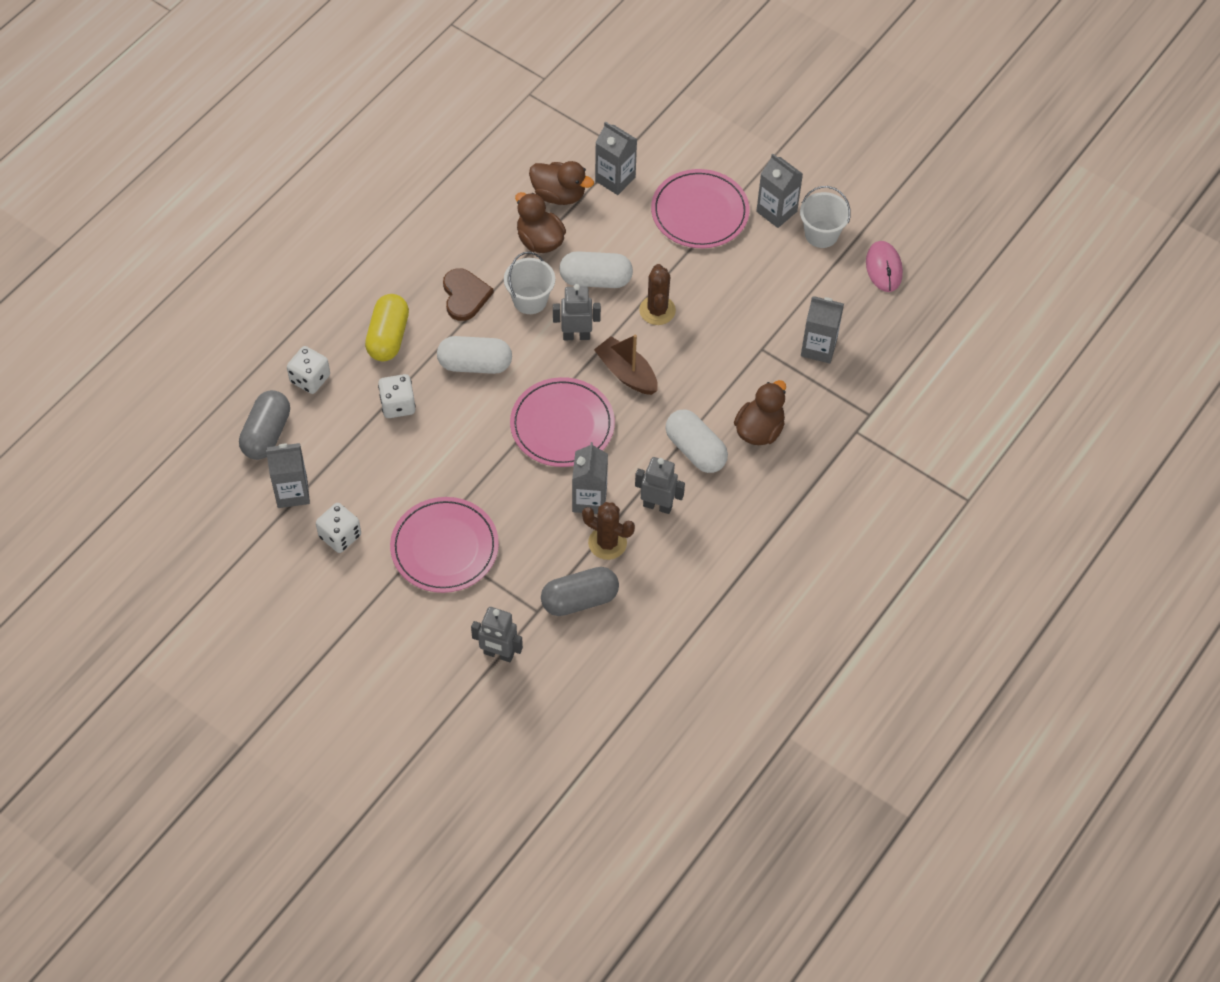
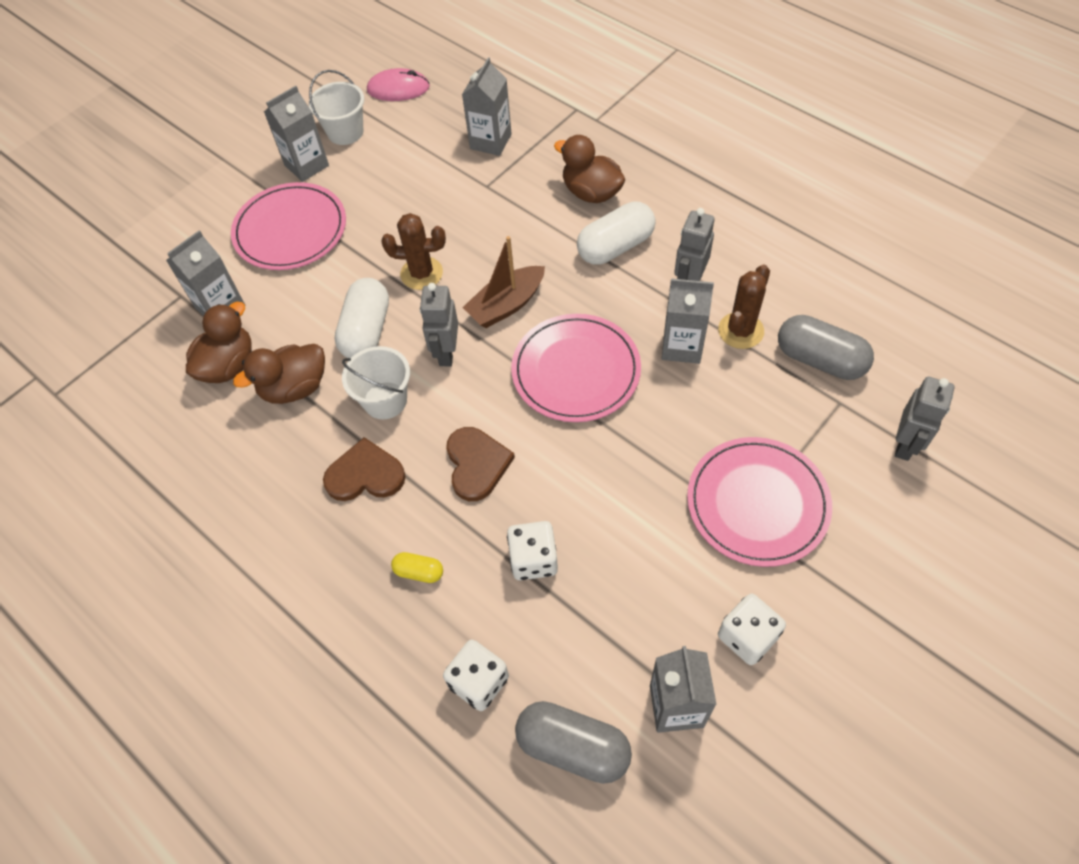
camera: 80 degrees left, 0 degrees up
yellow capsule [365,294,409,361] -> yellow capsule [391,552,443,583], size x0.50
white capsule [437,336,512,374] -> brown heart [446,427,515,501]
grey capsule [541,567,619,616] -> grey capsule turned 45 degrees counterclockwise [778,315,874,380]

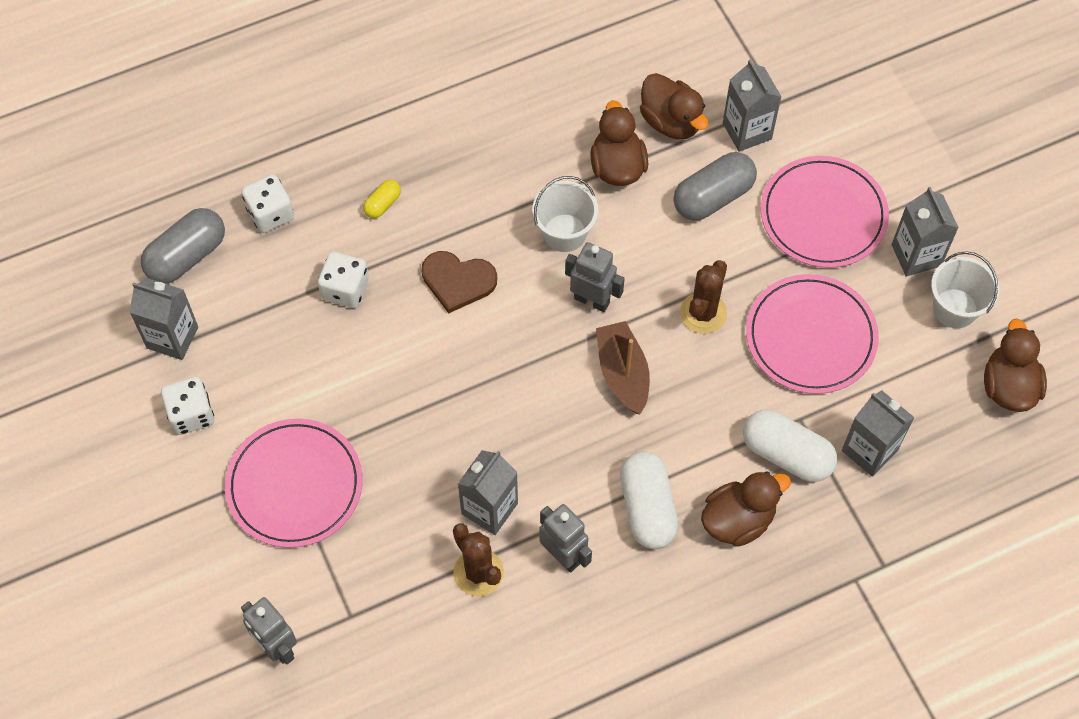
camera: 110 degrees right, 5 degrees up
brown heart [323,437,406,501] -> none
white capsule [335,278,389,358] -> white capsule moved to [743,410,837,482]
pink mouse [367,68,430,101] -> brown duck [984,318,1047,412]
pink plate [511,314,641,422] -> pink plate moved to [746,274,879,394]
grey capsule [778,315,874,380] -> grey capsule moved to [673,152,757,221]

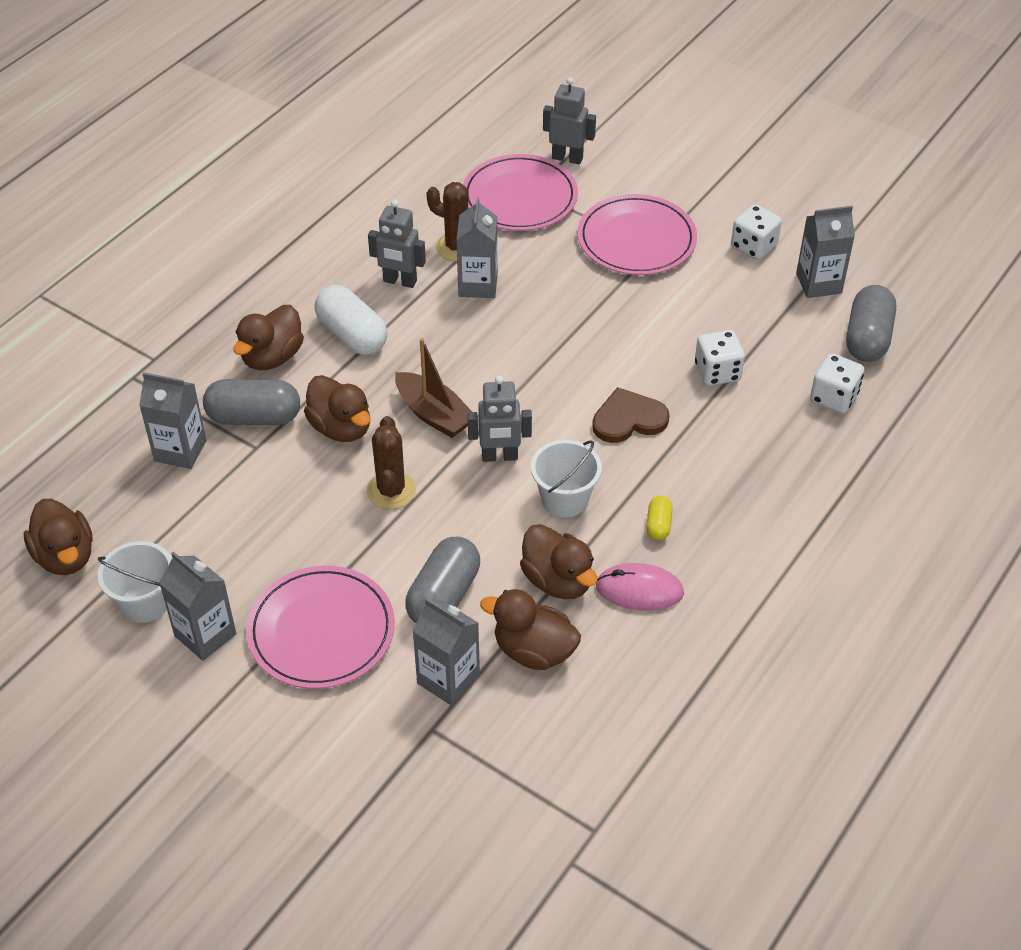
camera: 150 degrees right, 15 degrees down
yellow capsule [363,180,401,218] -> yellow capsule moved to [646,496,672,541]
white capsule [743,410,837,482] -> grey capsule [203,379,300,426]
pink plate [746,274,879,394] -> pink plate moved to [463,154,578,231]
none -> brown duck [304,375,371,442]
none -> pink mouse [596,563,684,611]

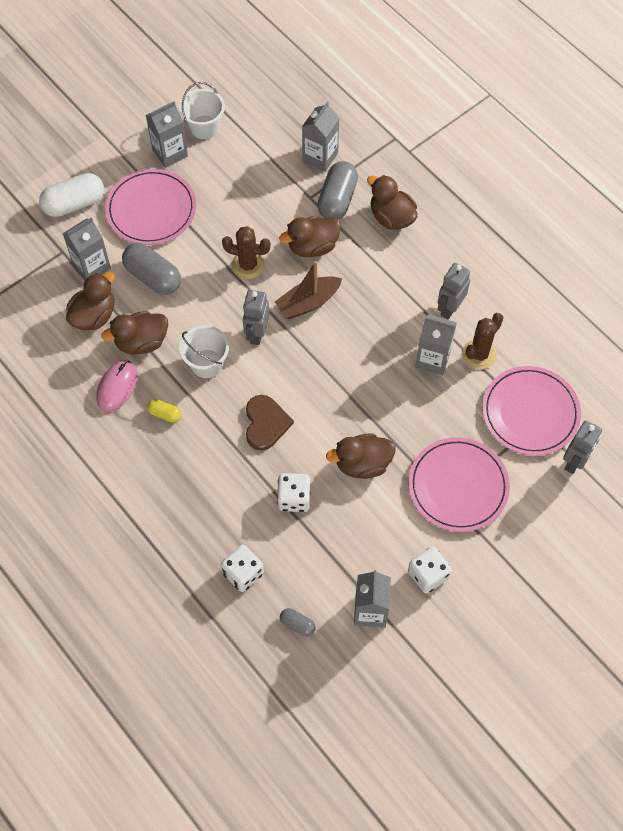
camera: 105 degrees right, 15 degrees up
brown duck [24,499,93,575] -> brown duck moved to [326,433,395,479]
white capsule [314,285,388,355] -> white capsule moved to [39,173,104,217]
grey capsule [846,285,896,362] -> grey capsule [280,608,316,637], size x0.50

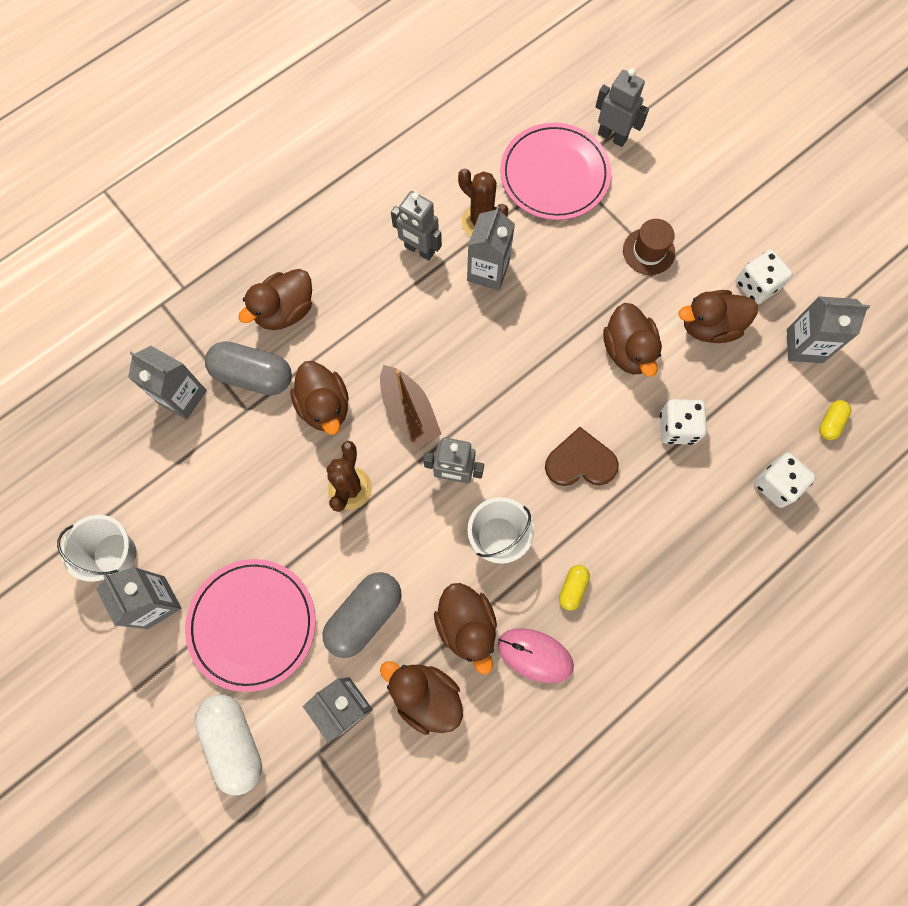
camera: 90 degrees left, 10 degrees up
grey capsule [280,608,316,637] -> yellow capsule [819,400,851,440]
pink plate [408,437,510,532] -> brown hat [623,219,675,275]
none -> brown duck [678,290,758,343]

